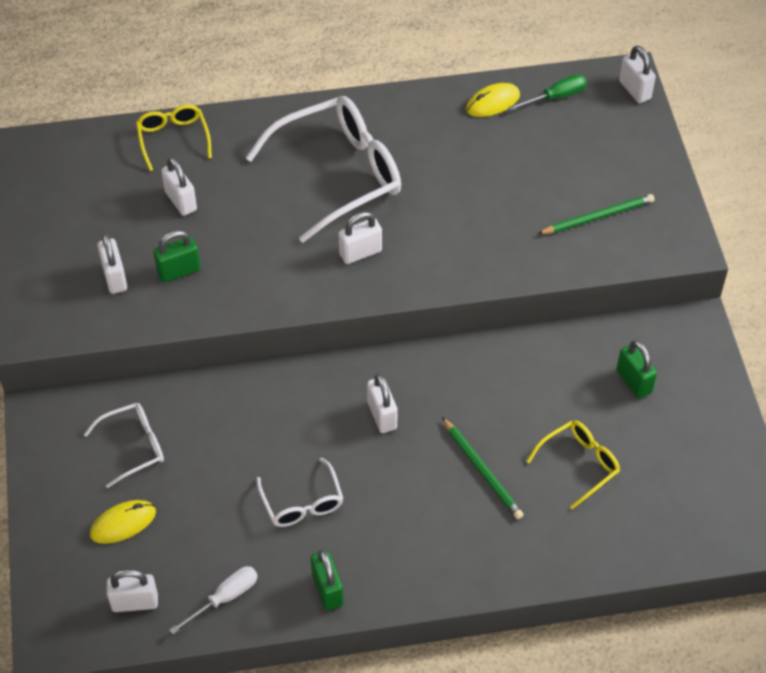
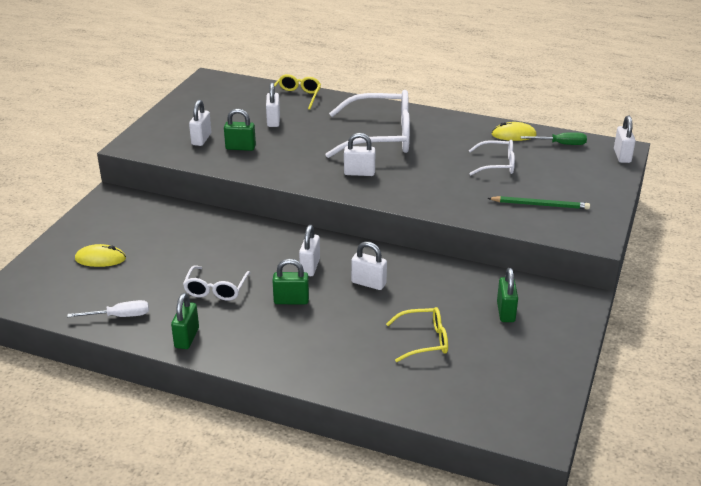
camera: 30 degrees right, 20 degrees down
white glasses [83,403,164,488] -> white glasses moved to [469,140,515,175]
white padlock [106,569,158,612] -> white padlock moved to [351,242,387,290]
green pencil [442,417,524,519] -> none
none -> green padlock [273,259,309,304]

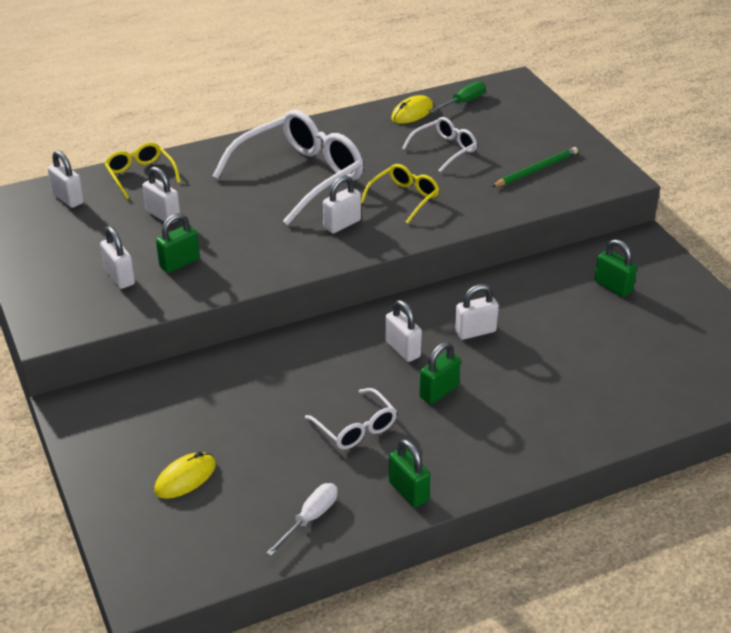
camera: 45 degrees left, 5 degrees up
yellow glasses [386,307,448,362] -> yellow glasses moved to [361,164,439,224]
white padlock [614,116,636,163] -> white padlock moved to [48,150,84,208]

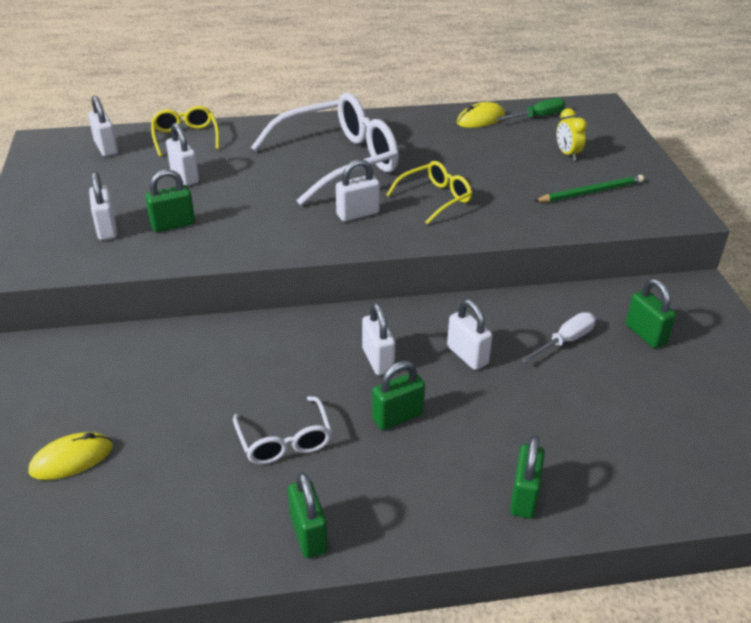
camera: 15 degrees right, 0 degrees up
white screwdriver [266,483,338,556] -> white screwdriver moved to [521,312,596,363]
white glasses [402,117,477,173] -> none
white padlock [455,284,499,340] -> white padlock turned 60 degrees clockwise [447,299,492,370]
none -> green padlock [510,435,545,519]
none -> yellow clock [557,108,587,160]

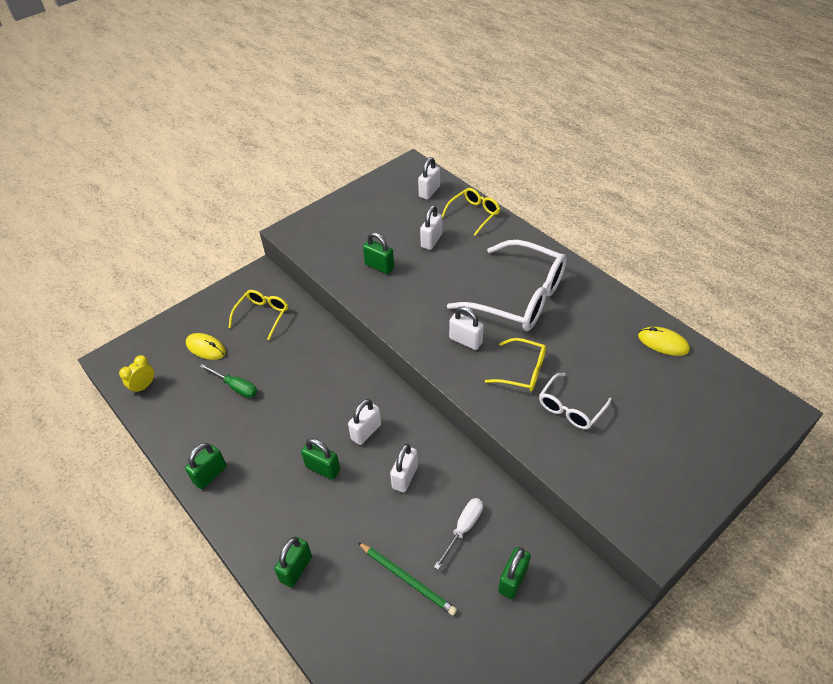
camera: 60 degrees right, 10 degrees up
white padlock [89,172,117,240] -> none
white glasses [233,396,332,464] -> white glasses moved to [539,373,612,429]
green screwdriver [496,98,565,121] -> green screwdriver moved to [199,364,257,398]
green padlock [510,435,545,519] -> green padlock turned 45 degrees counterclockwise [274,537,312,588]
white screwdriver [521,312,596,363] -> white screwdriver turned 75 degrees counterclockwise [434,498,483,570]
green pencil [534,175,644,202] -> green pencil moved to [358,542,457,615]
yellow clock [557,108,587,160] -> yellow clock moved to [119,355,154,394]
none -> yellow glasses [228,290,288,340]

